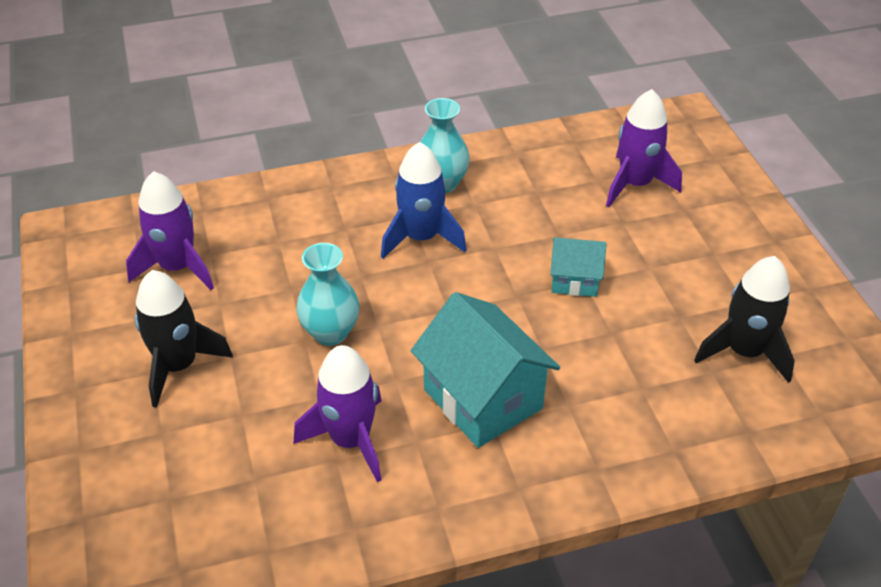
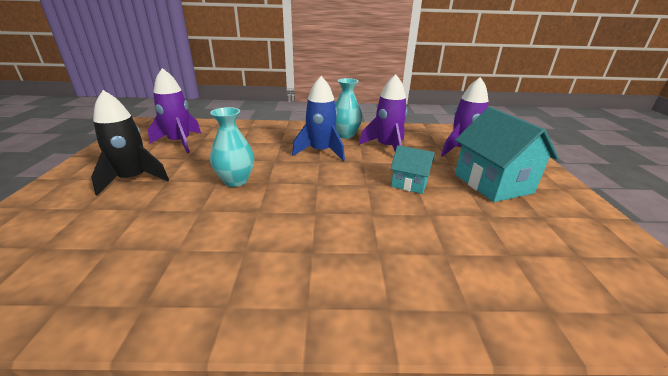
camera: 15 degrees right, 15 degrees down
purple rocket [294,345,382,482] -> purple rocket moved to [359,74,407,151]
turquoise house [411,292,560,448] -> turquoise house moved to [455,107,559,202]
black rocket [694,256,795,383] -> none

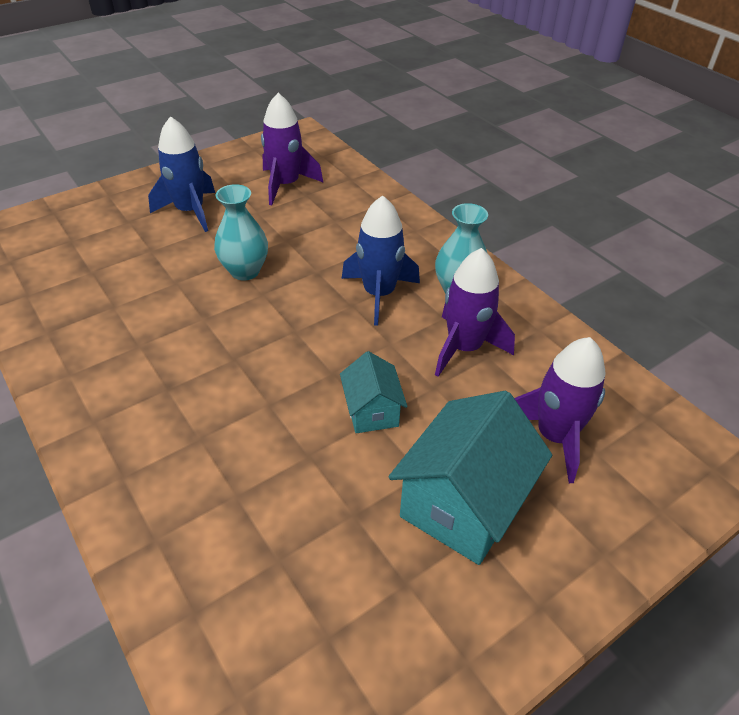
camera: 55 degrees right, 15 degrees up
black rocket [91,90,169,196] -> blue rocket [148,116,215,232]

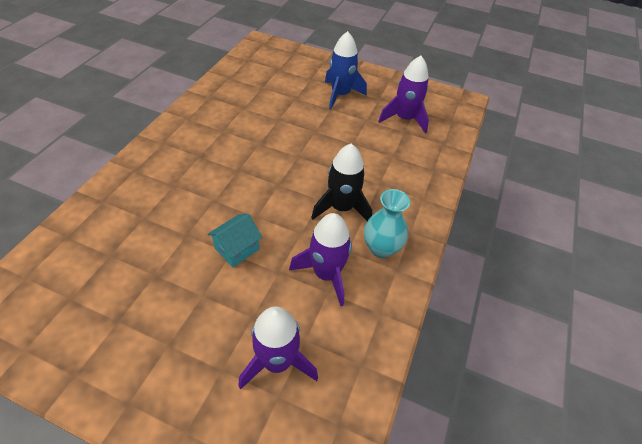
camera: 55 degrees right, 5 degrees up
turquoise vase [214,184,268,281] -> none
blue rocket [342,195,420,326] -> black rocket [311,144,372,221]
turquoise house [388,391,552,565] -> none

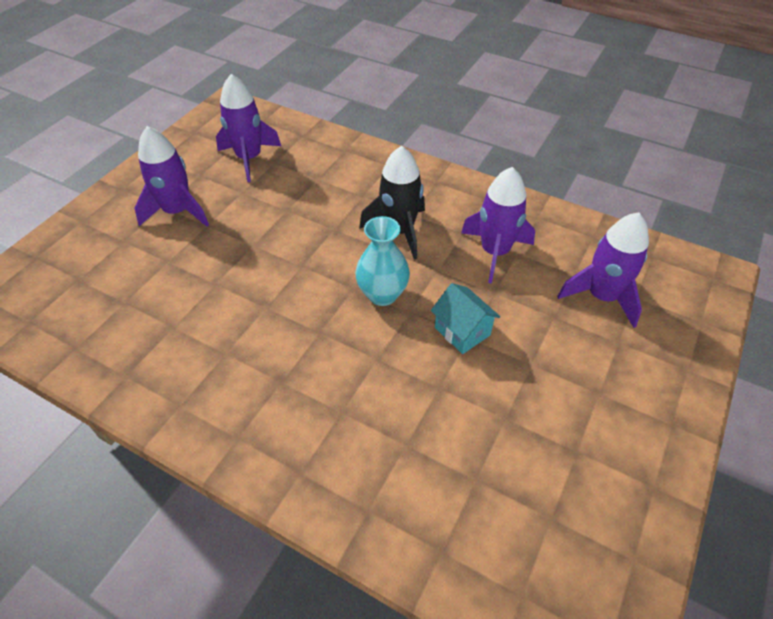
camera: 80 degrees left, 0 degrees up
blue rocket [325,31,367,110] -> purple rocket [134,126,209,227]
turquoise vase [364,189,410,258] -> turquoise vase moved to [355,216,410,306]

